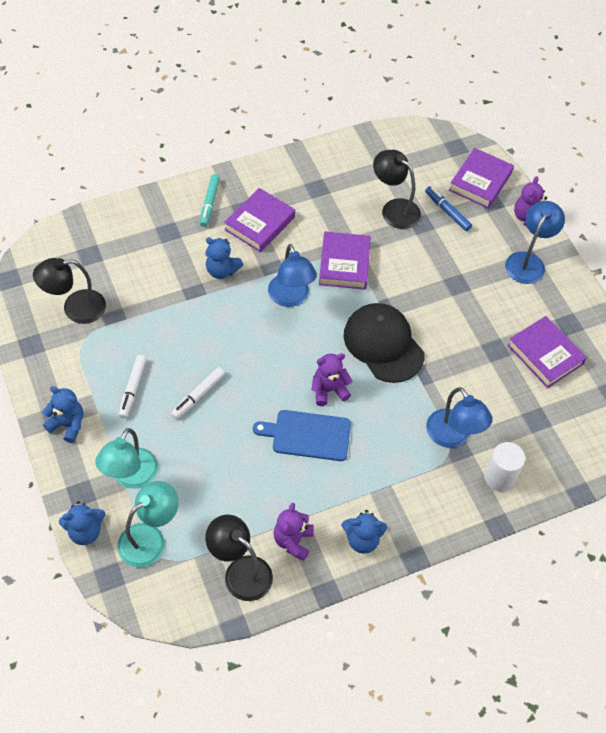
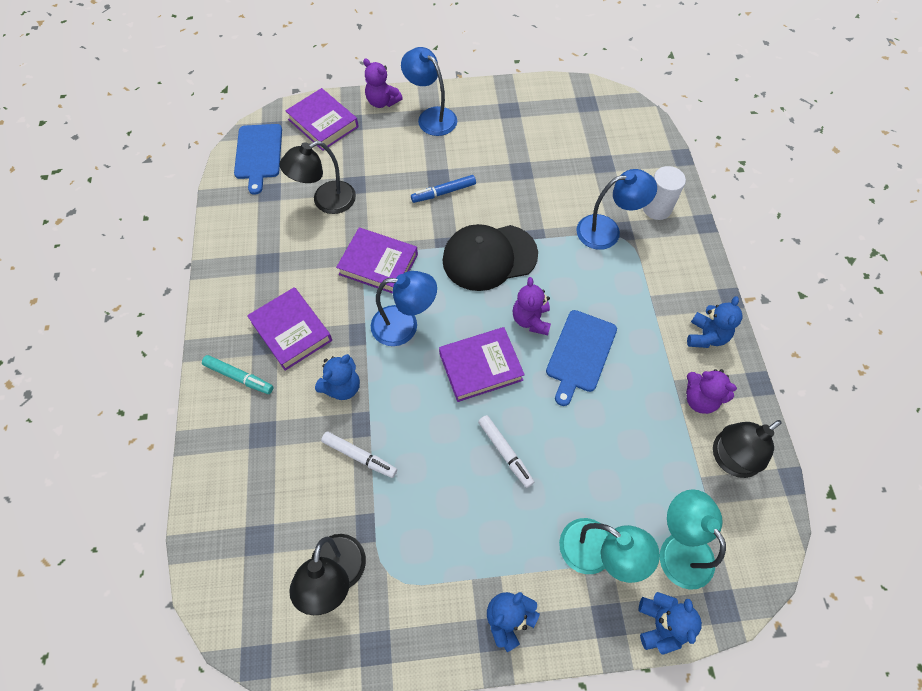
camera: 70 degrees left, 5 degrees up
white marker [118,355,146,418] -> white marker moved to [321,431,397,478]
blue marker [425,186,472,231] -> blue marker moved to [411,175,476,203]
purple book [507,316,587,388] -> purple book moved to [439,327,525,402]
none -> blue cutting board [234,124,282,195]

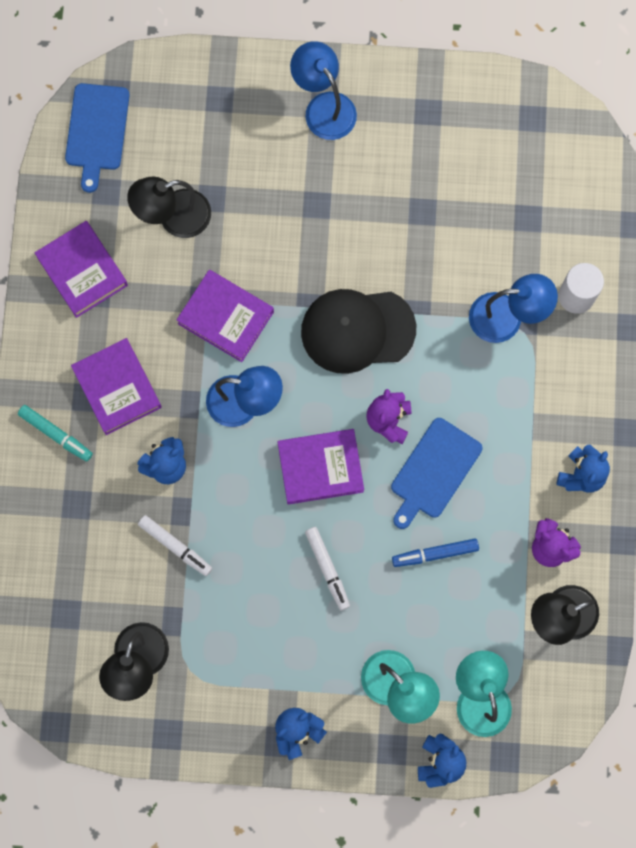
camera: 10 degrees right, 15 degrees up
purple book [285,88,359,151] -> purple book moved to [35,221,128,318]
purple teddy bear [363,59,403,108] -> none
blue marker [411,175,476,203] -> blue marker moved to [392,538,479,567]

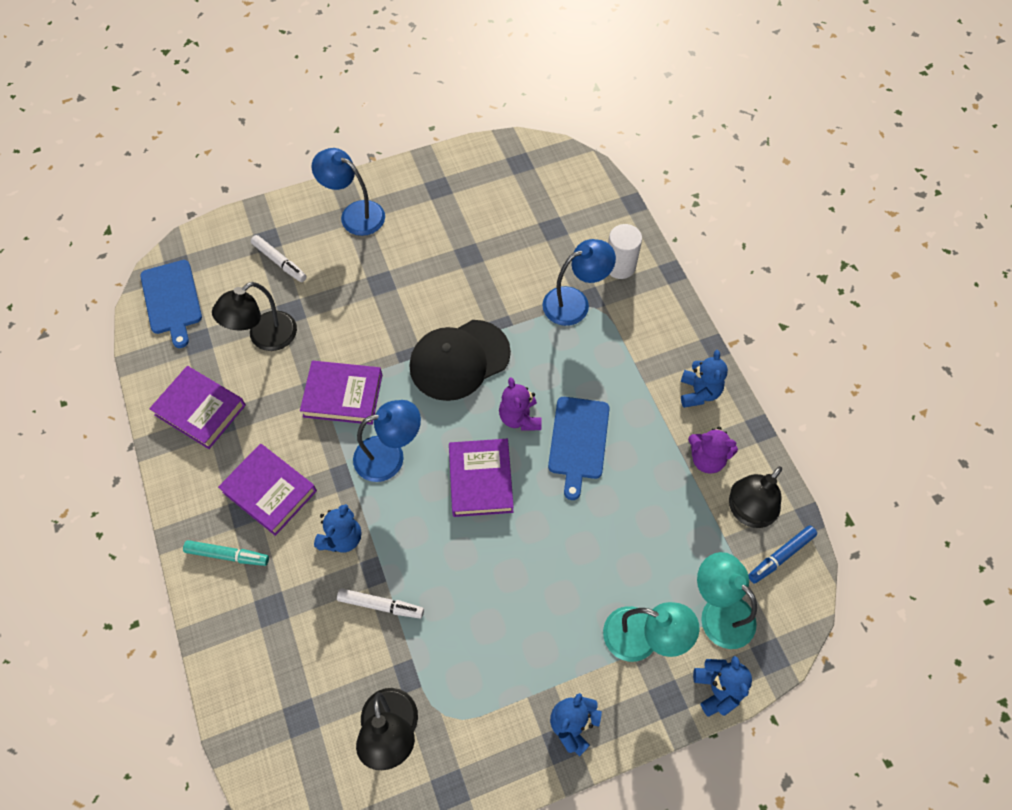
camera: 25 degrees left, 15 degrees down
purple book [278,429,364,505] -> purple book turned 60 degrees counterclockwise [449,439,514,517]
white marker [305,527,350,610] -> white marker moved to [251,235,307,282]
blue marker [392,538,479,567] -> blue marker moved to [749,526,817,584]

